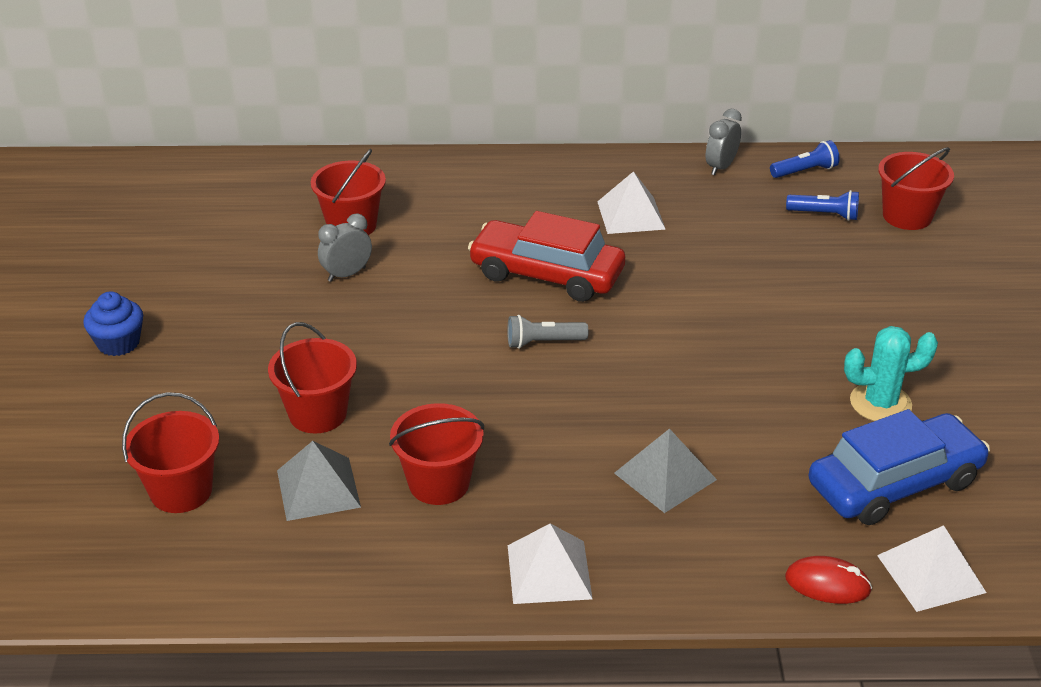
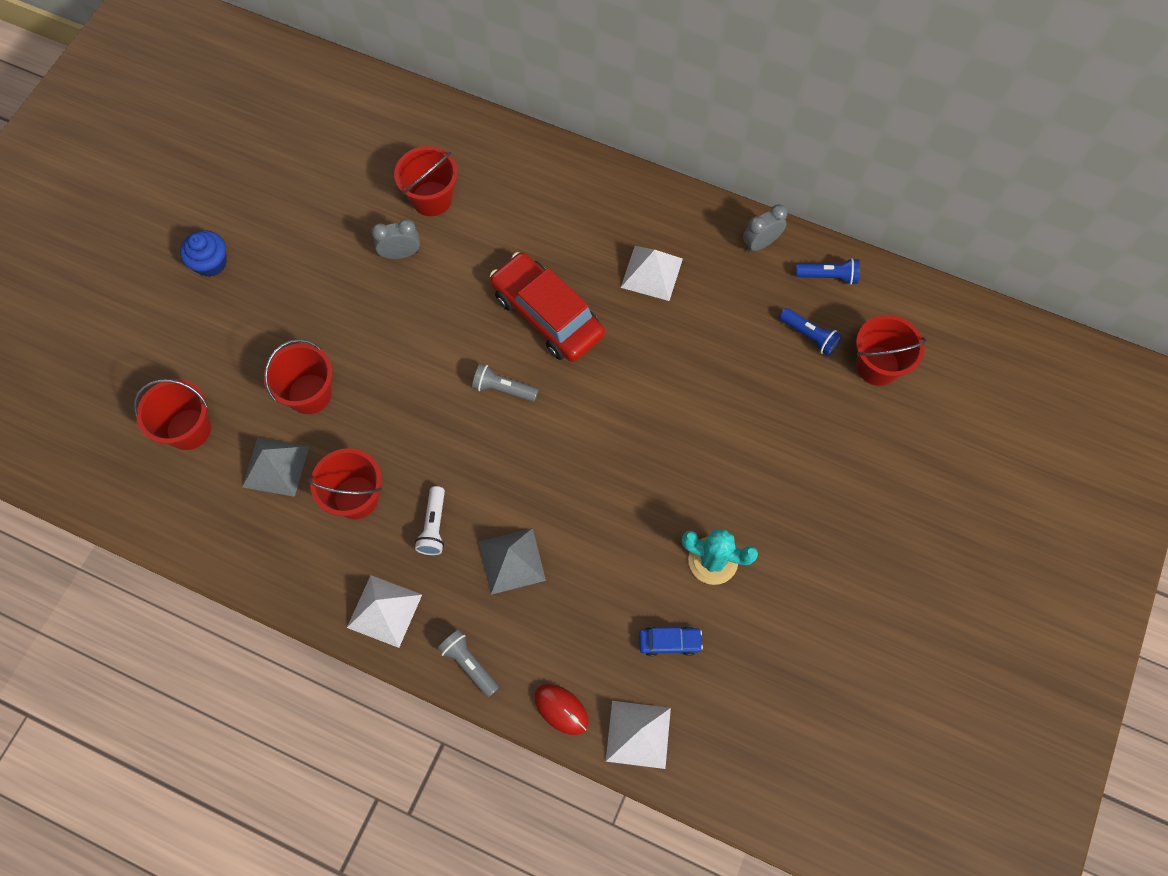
camera: 25 degrees right, 30 degrees up
blue car [809,409,990,525] -> blue car [639,626,703,657], size x0.44
none -> white flashlight [415,486,445,555]
none -> grey flashlight [438,630,499,697]

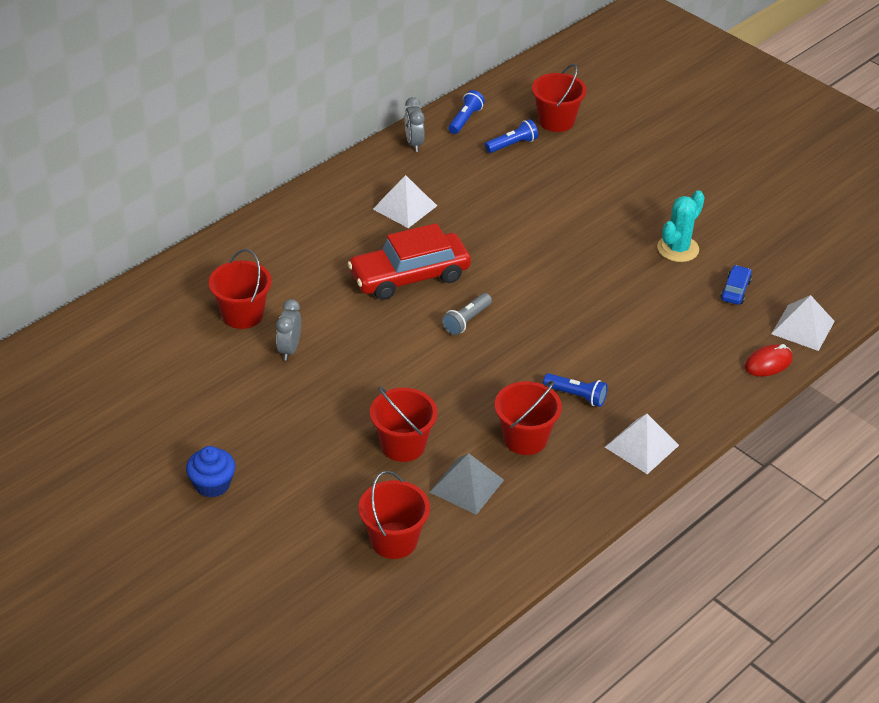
camera: 70 degrees left, 25 degrees down
white flashlight [415,486,445,555] -> blue flashlight [543,373,608,407]
grey flashlight [438,630,499,697] -> none
grey pyramid [479,528,546,595] -> none

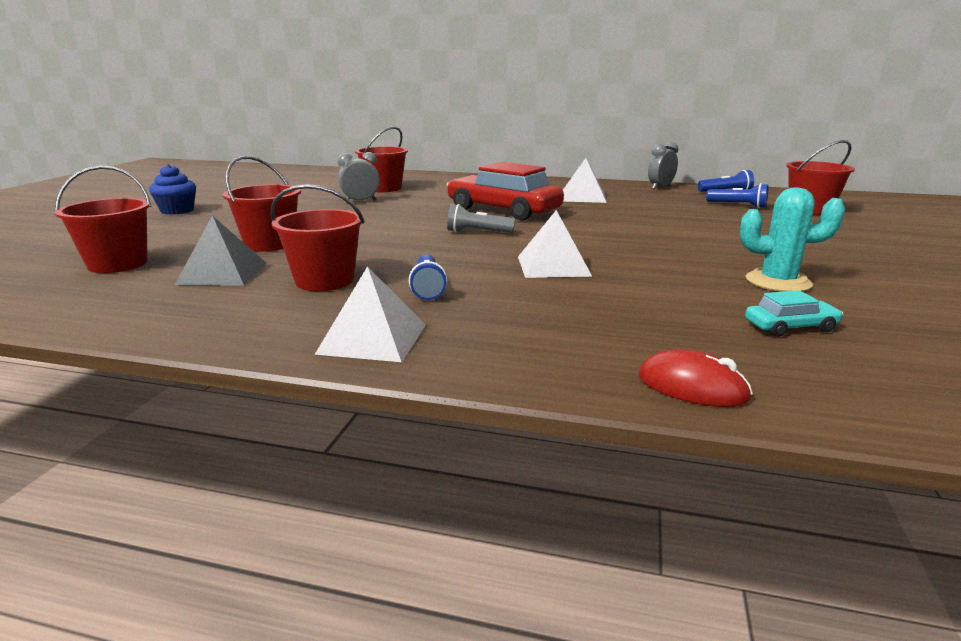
camera: 60 degrees right, 20 degrees down
blue car [720,265,752,305] -> turquoise car [745,290,843,337]
white pyramid [771,295,835,351] -> white pyramid moved to [518,210,592,278]

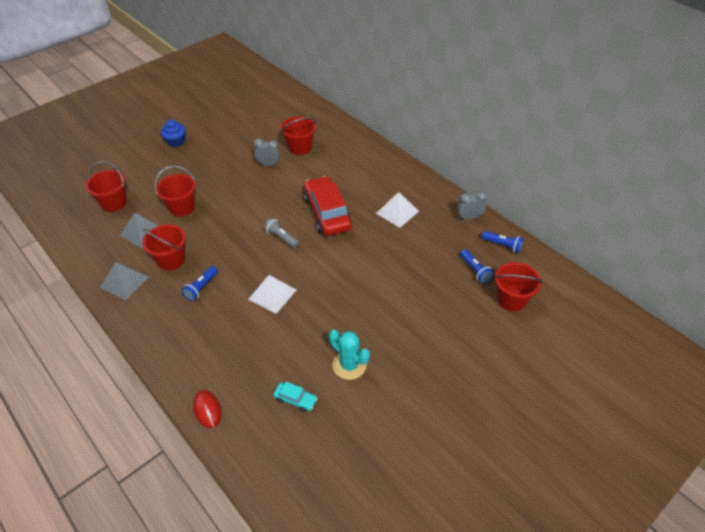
camera: 35 degrees right, 25 degrees up
white pyramid [314,266,426,362] -> none
none -> grey pyramid [100,262,149,301]

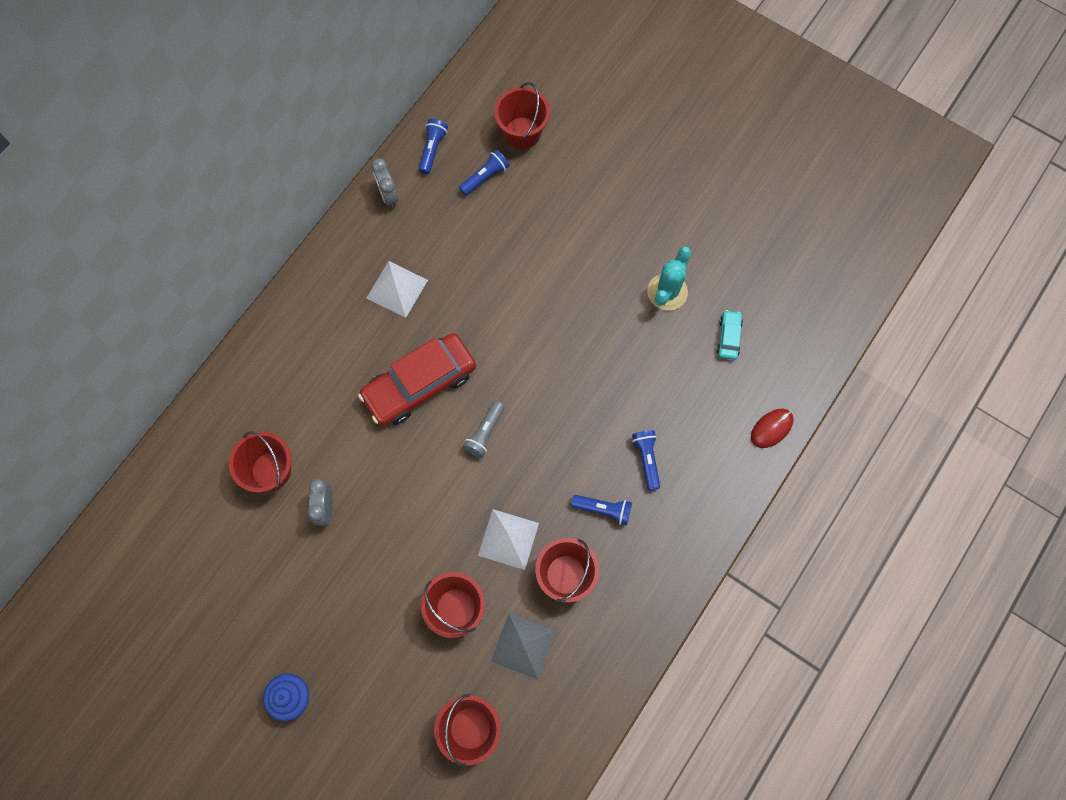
camera: 105 degrees left, 25 degrees up
grey pyramid [100,262,149,301] -> none
white pyramid [248,275,296,314] -> white pyramid moved to [478,509,539,570]
none -> blue flashlight [632,430,660,490]

